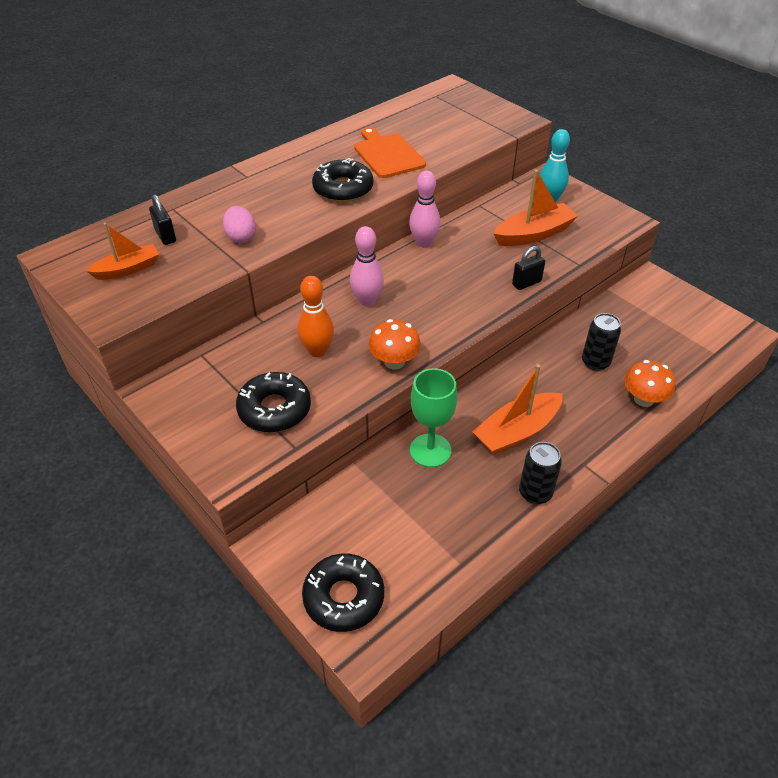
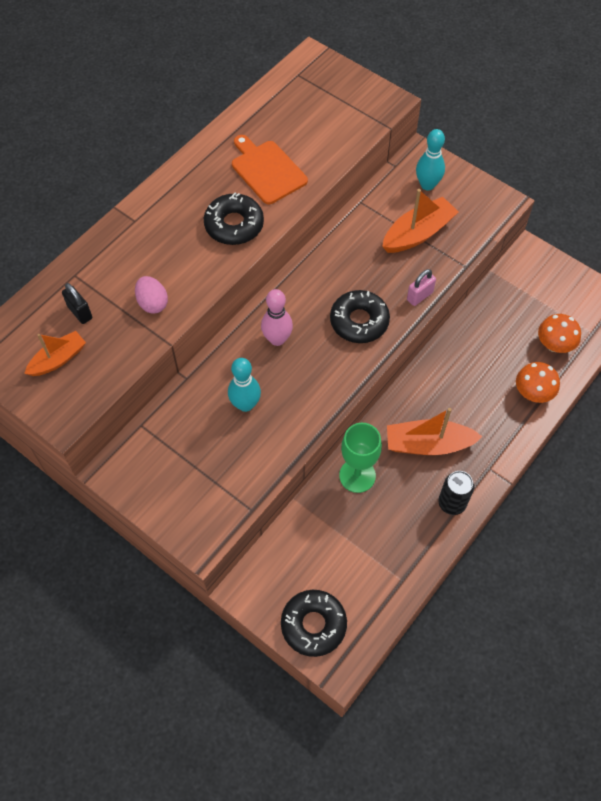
camera: 10 degrees left, 15 degrees up
black donut [236,372,311,433] -> black donut moved to [330,290,390,343]
orange bowling pin [297,276,334,357] -> turquoise bowling pin [228,358,261,412]
orange mushroom [369,319,421,369] -> orange mushroom moved to [538,314,581,353]
pink bowling pin [409,171,441,248] -> none
orange boat [472,364,563,455] -> orange boat turned 45 degrees clockwise [387,408,483,455]
black padlock [512,246,545,290] -> pink padlock [407,269,436,306]
black can [582,313,621,371] -> none

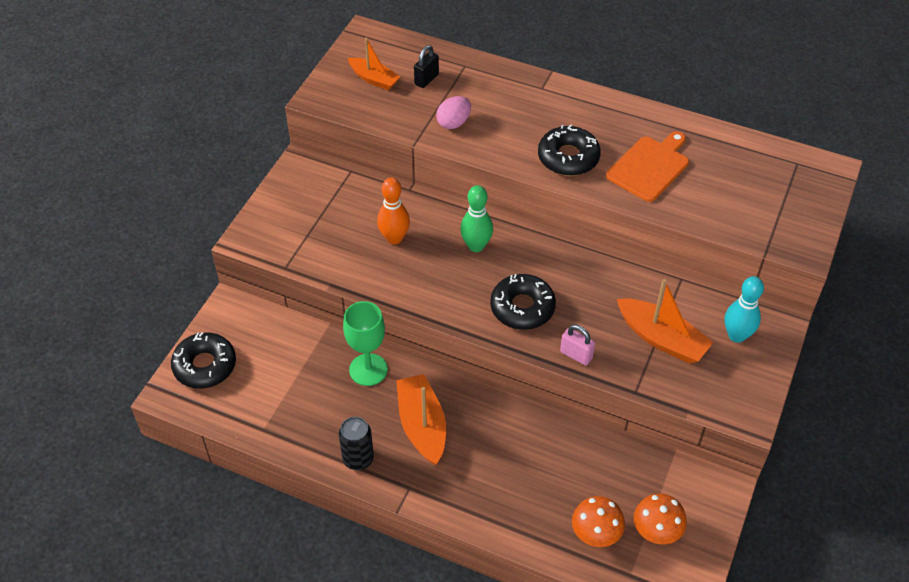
camera: 75 degrees right, 10 degrees down
turquoise bowling pin [228,358,261,412] -> orange bowling pin [377,178,410,244]
pink bowling pin [261,289,293,346] -> green bowling pin [460,185,493,252]
orange mushroom [516,362,560,403] -> orange mushroom moved to [634,494,687,544]

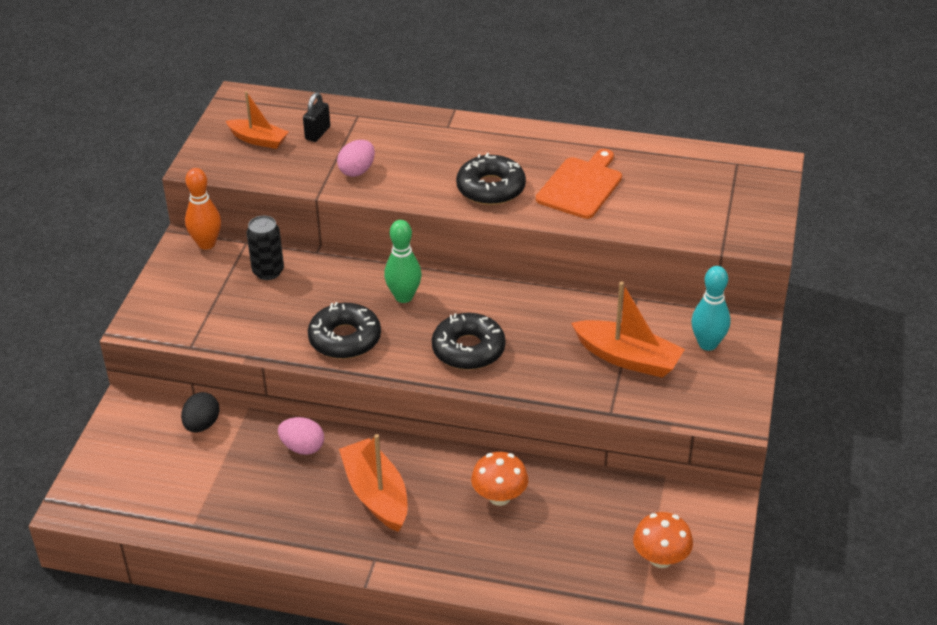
camera: 10 degrees left, 10 degrees down
black donut [171,332,236,389] -> black donut moved to [308,302,381,359]
black can [339,417,374,470] -> black can moved to [247,216,284,280]
green goblet [343,301,388,386] -> pink egg [278,417,324,455]
orange bowling pin [377,178,410,244] -> orange bowling pin moved to [185,168,221,249]
pink padlock [560,324,595,365] -> none
orange mushroom [572,496,625,547] -> orange mushroom moved to [471,452,528,506]
none -> black egg [181,392,220,432]

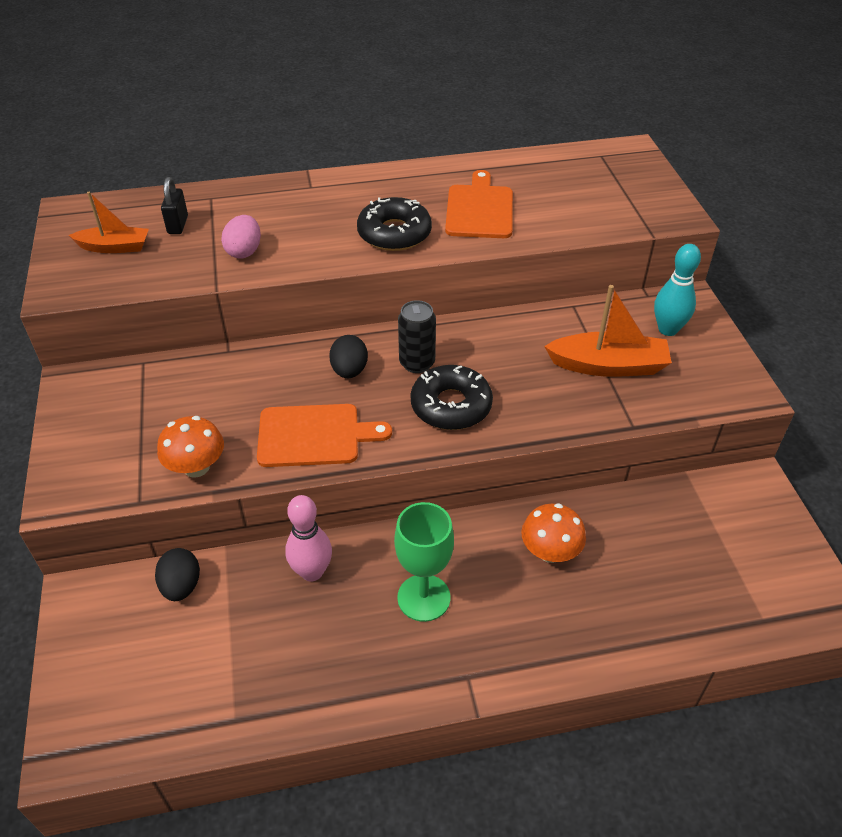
camera: 25 degrees left, 5 degrees up
orange bowling pin [185,168,221,249] -> none
black can [247,216,284,280] -> black can moved to [398,300,436,373]
pink egg [278,417,324,455] -> pink bowling pin [285,495,332,581]
black donut [308,302,381,359] -> orange cutting board [257,404,392,467]
orange boat [339,434,408,532] -> green goblet [394,502,454,622]
green bowling pin [384,220,422,303] -> black egg [329,335,368,378]
orange mushroom [633,512,693,568] -> orange mushroom moved to [157,416,224,478]

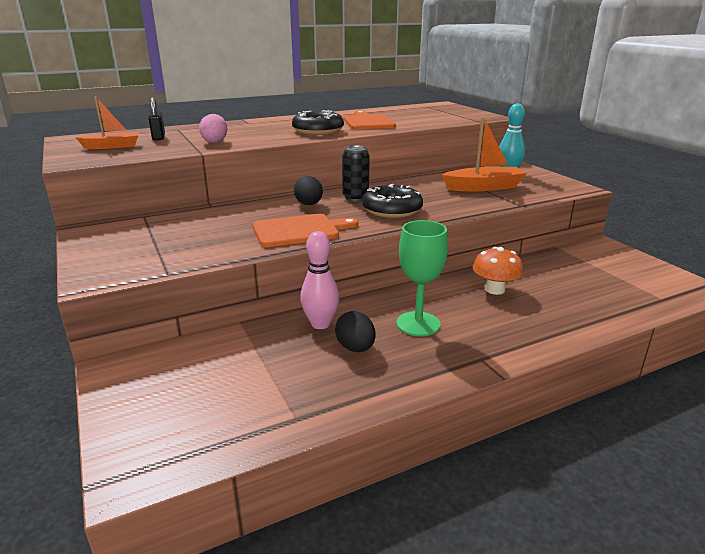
camera: 15 degrees left, 20 degrees down
black egg [155,548,200,601] -> black egg moved to [335,311,376,352]
orange mushroom [157,416,224,478] -> none

